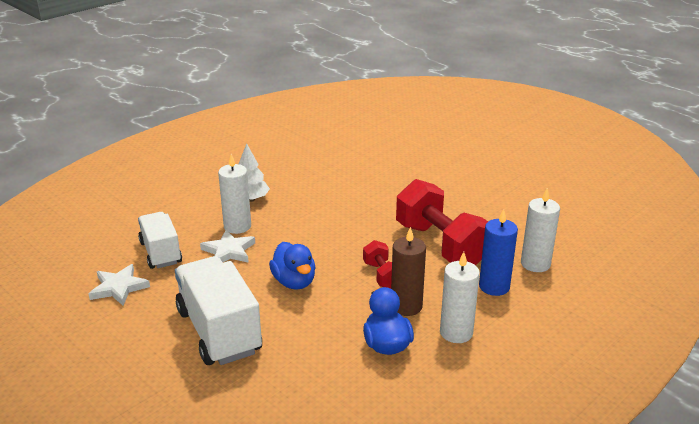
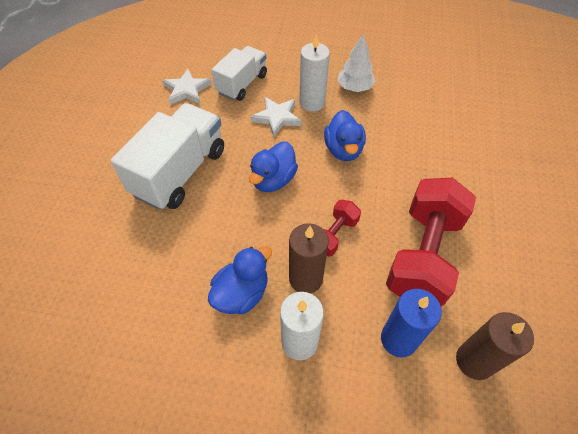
camera: 55 degrees right, 25 degrees up
white candle [521,188,560,272] -> brown candle [456,312,534,380]
none -> blue duck [324,110,366,161]

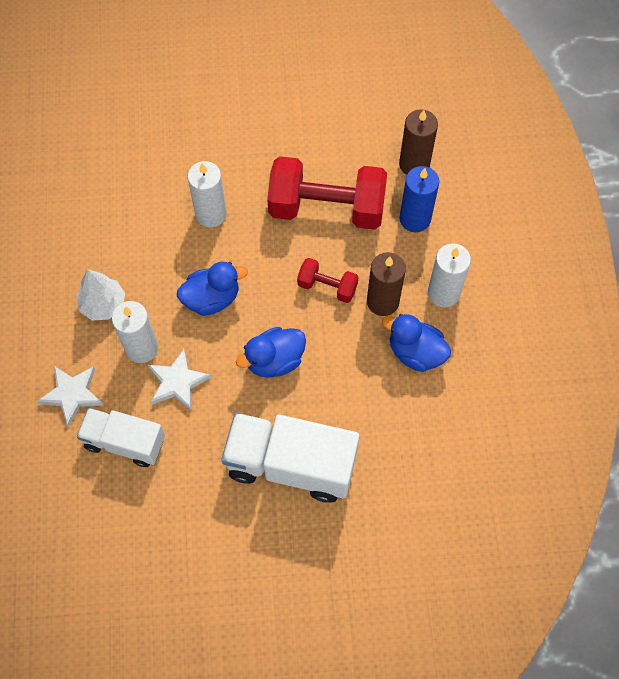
camera: 105 degrees left, 10 degrees up
white star [162,69,212,105] -> white star moved to [37,366,103,427]
blue duck [249,142,298,192] -> blue duck turned 135 degrees clockwise [236,327,306,378]
none -> white candle [187,161,227,228]

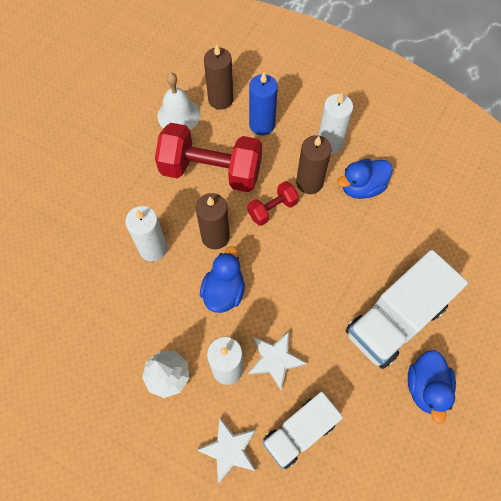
camera: 55 degrees left, 0 degrees up
blue duck [236,327,306,378] -> blue duck moved to [408,350,456,424]
red dumbbell [267,156,387,230] -> red dumbbell turned 60 degrees clockwise [155,123,262,192]
none -> white bell [157,72,201,130]
none -> brown candle [195,193,230,249]

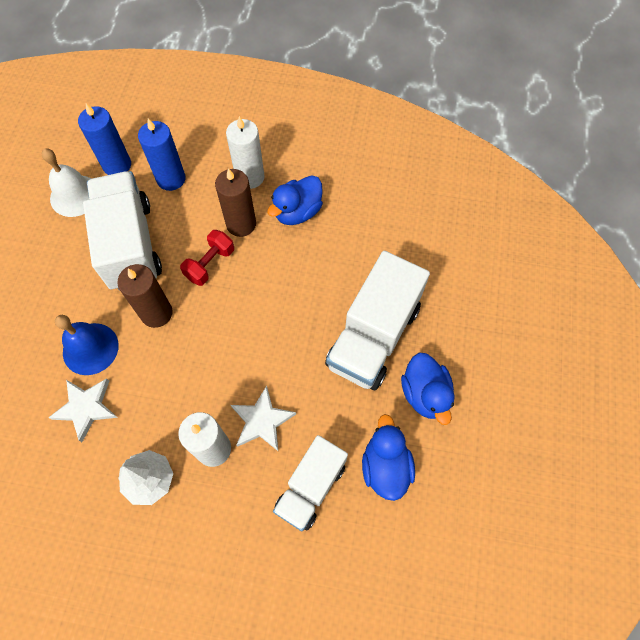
camera: 20 degrees left, 0 degrees up
white candle [125,206,167,262] -> blue bell [55,315,119,375]
red dumbbell [155,123,262,192] -> white truck [83,171,162,291]
white star [196,418,256,484] -> white star moved to [48,378,118,442]
blue duck [200,246,245,313] -> blue duck moved to [362,414,415,501]
brown candle [204,44,233,110] -> blue candle [78,103,131,175]

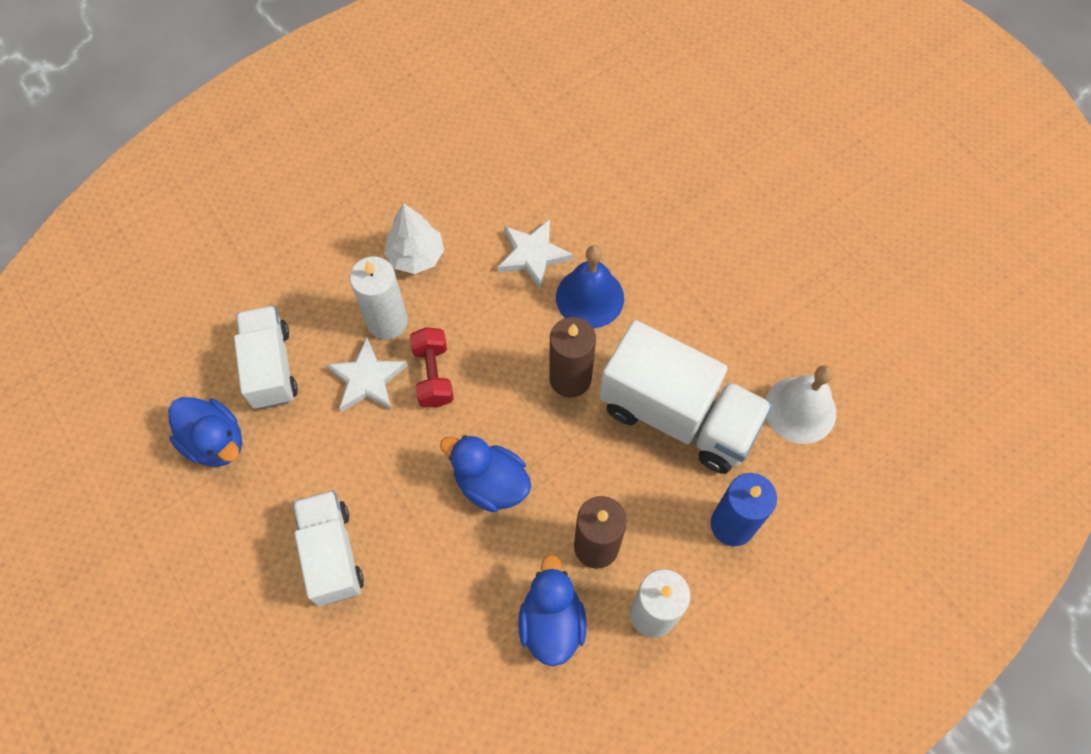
camera: 135 degrees right, 0 degrees up
blue candle [78,103,131,175] -> none
red dumbbell [180,230,234,286] -> red dumbbell moved to [410,327,454,408]
white truck [325,251,430,390] -> white truck [293,490,364,606], size x0.64
blue duck [401,352,455,425] -> blue duck moved to [440,435,531,512]

